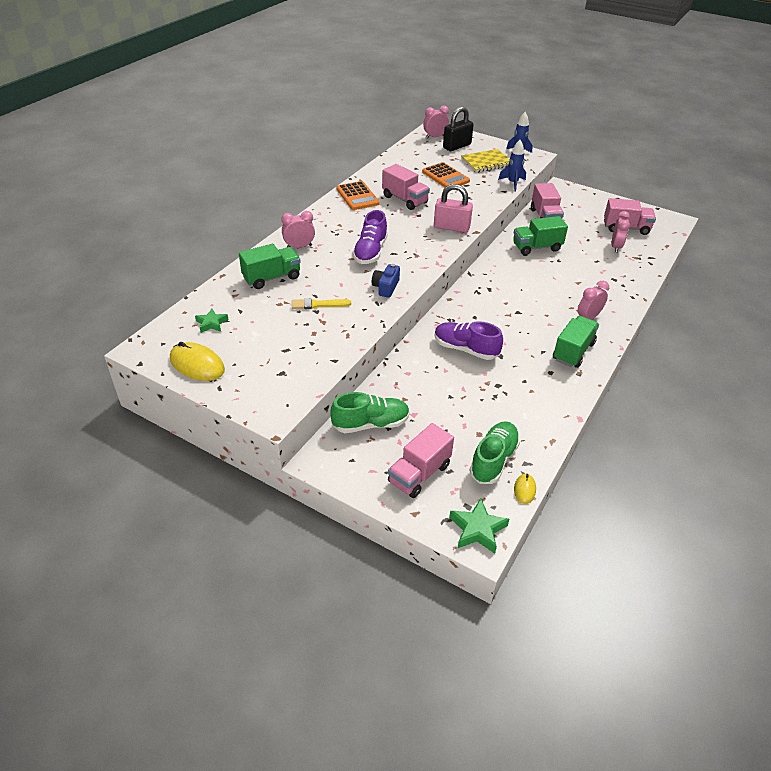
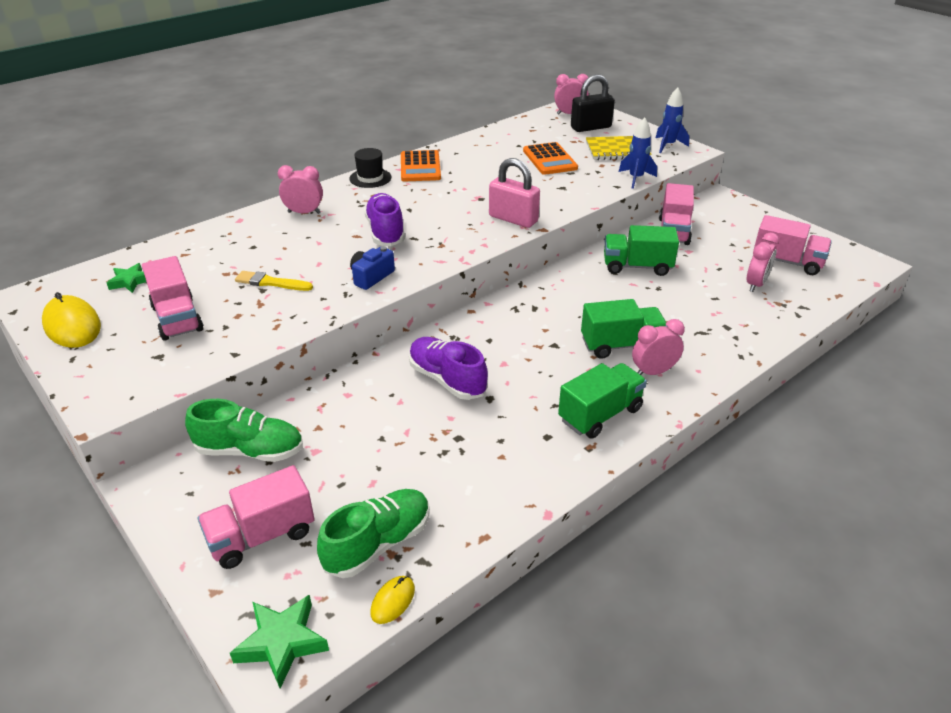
camera: 20 degrees right, 5 degrees down
green truck [239,244,301,289] -> green truck moved to [581,299,667,359]
purple shoe [353,210,388,264] -> purple shoe turned 135 degrees clockwise [364,193,405,246]
pink truck [382,164,430,210] -> pink truck moved to [142,256,203,341]
none -> black hat [349,148,391,188]

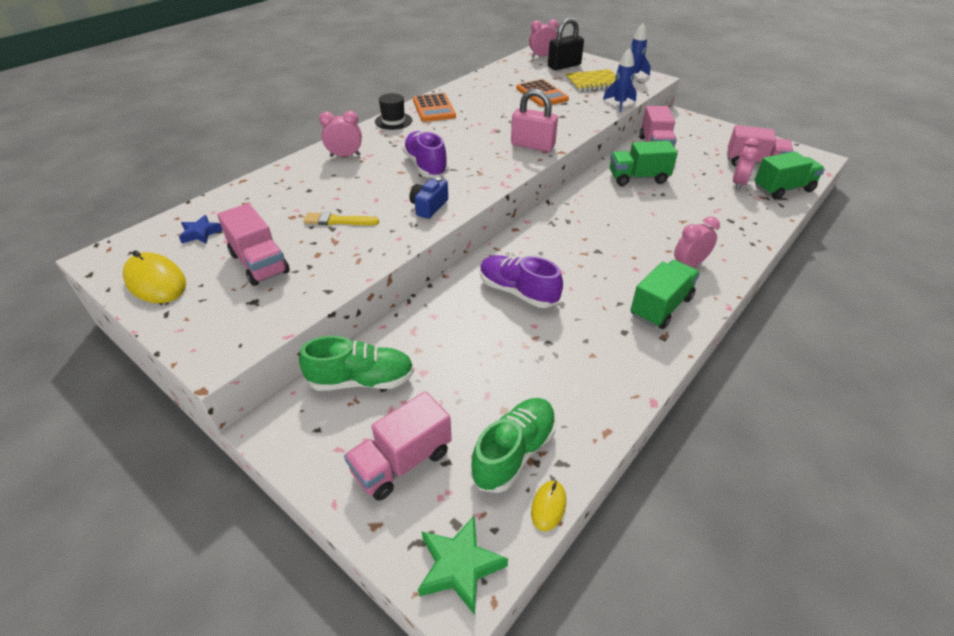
camera: 10 degrees left, 5 degrees up
green star [107,263,146,293] -> blue star [179,215,222,244]
green truck [581,299,667,359] -> green truck moved to [754,151,825,200]

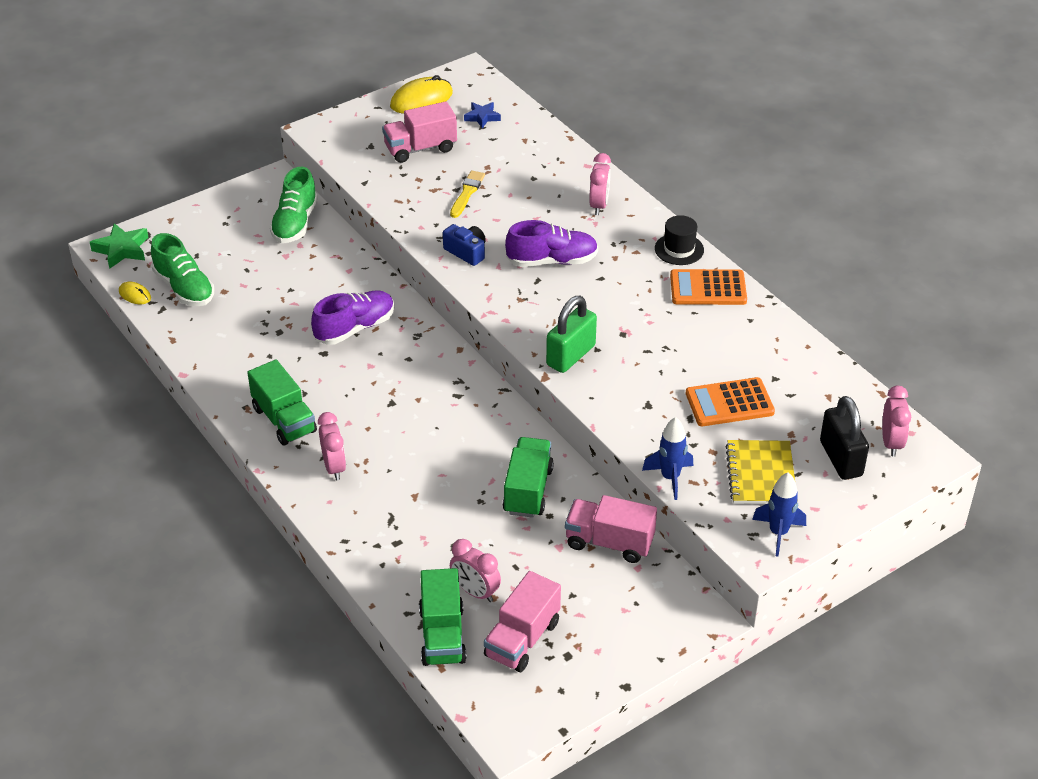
camera: 105 degrees right, 0 degrees up
pink truck [344,391,452,501] -> none
pink padlock [511,89,558,152] -> green padlock [546,296,597,373]

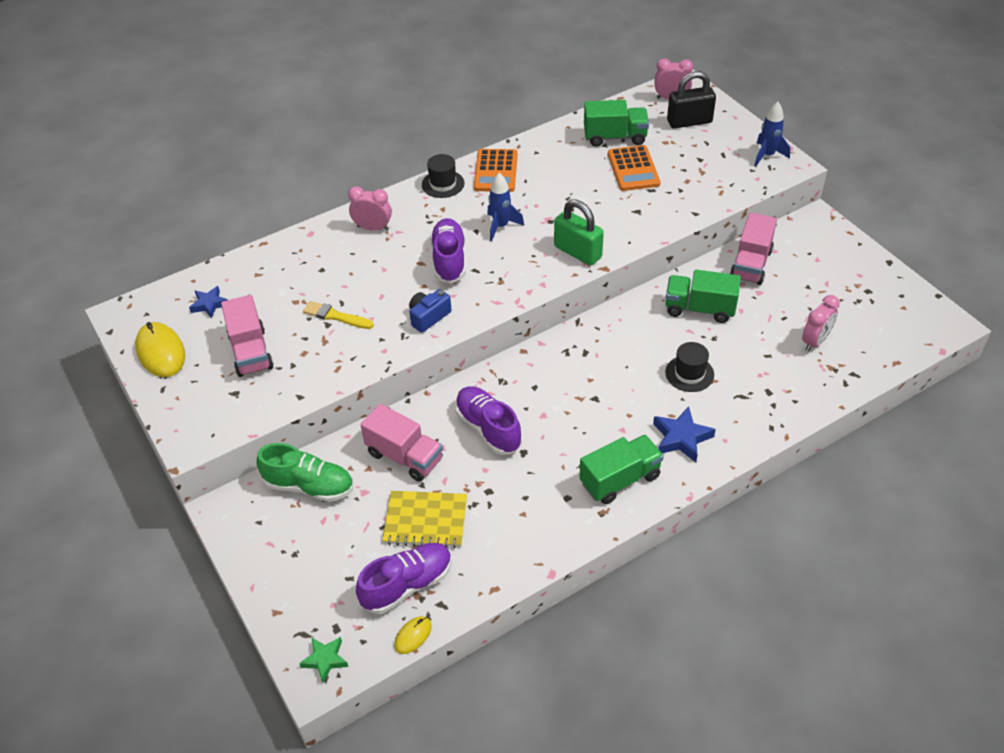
camera: 85 degrees left, 5 degrees up
green star [90,223,149,269] -> green star [299,637,348,683], size x0.67
green shoe [151,233,214,306] -> purple shoe [356,543,452,614]
pink clock [318,412,346,480] -> blue star [653,406,716,462]
green truck [419,568,467,666] -> green truck moved to [584,100,649,147]
pink truck [484,571,561,672] -> pink truck moved to [361,404,443,482]
blue rocket [642,417,693,500] -> blue rocket moved to [487,173,524,241]
yellow notebook [725,440,798,504] -> yellow notebook moved to [382,491,467,548]
none -> black hat [665,342,714,392]

